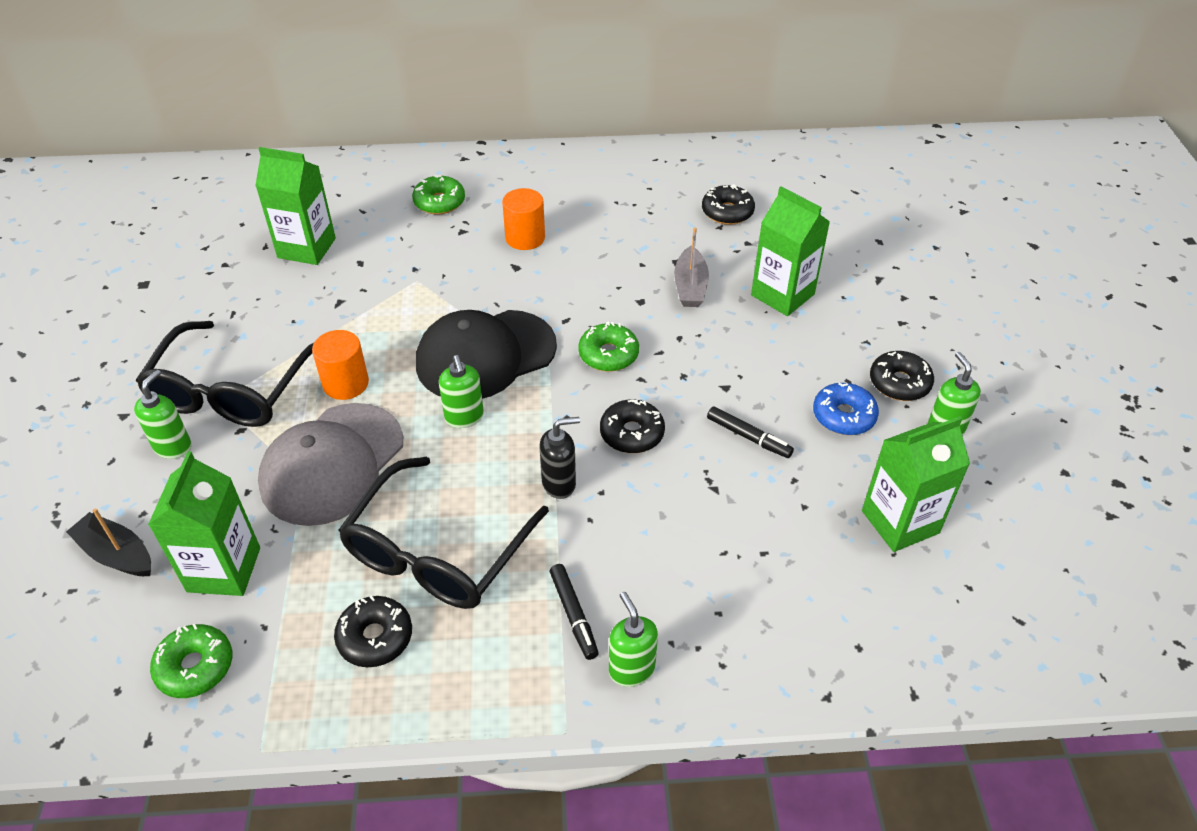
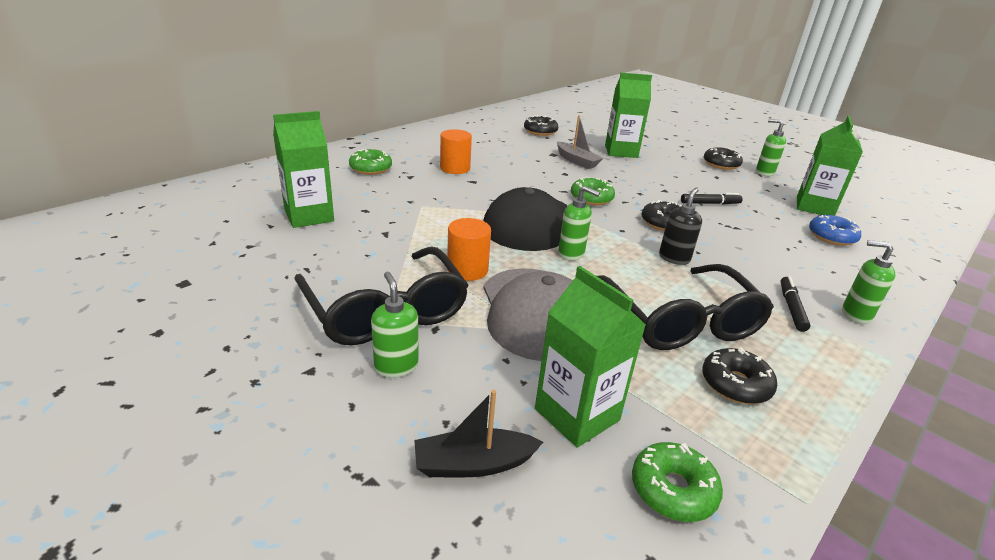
camera: 45 degrees left, 15 degrees down
black marker [550,564,599,660] -> black marker turned 105 degrees counterclockwise [781,276,811,332]
blue donut [813,383,879,435] -> blue donut moved to [809,215,861,246]

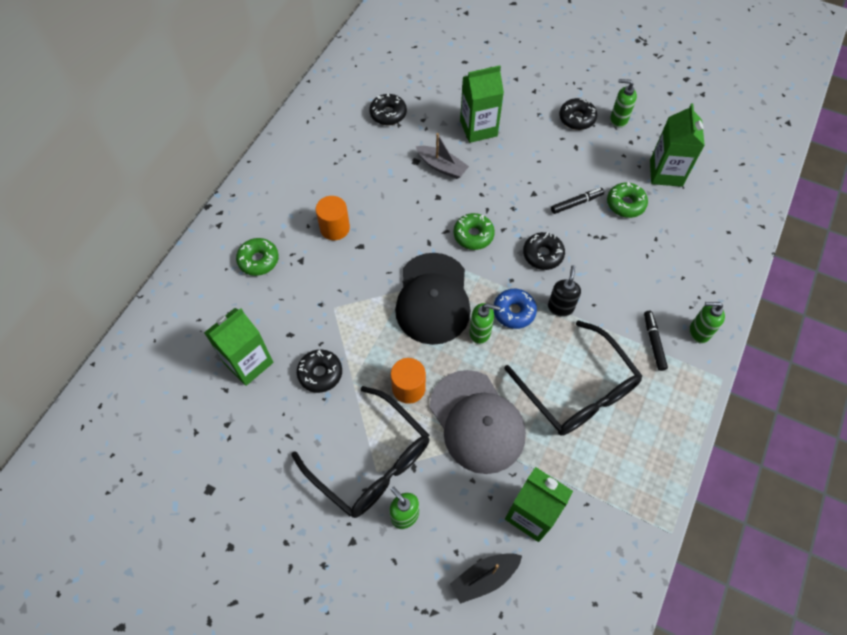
camera: 15 degrees left, 30 degrees up
green donut [632,442,723,522] -> green donut moved to [607,182,648,218]
black donut [702,348,777,404] -> black donut moved to [297,349,342,393]
blue donut [809,215,861,246] -> blue donut moved to [493,289,537,329]

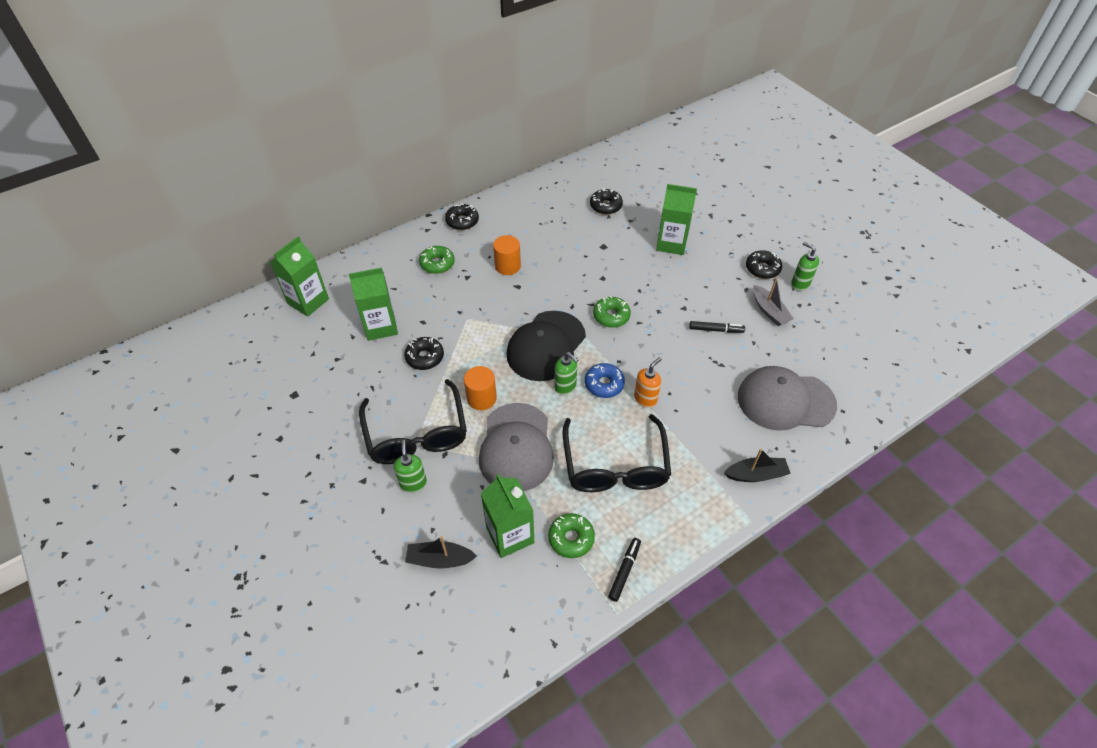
camera: 30 degrees right, 10 degrees down
grey boat [416,133,469,179] -> grey boat moved to [753,277,794,326]
black donut [523,232,565,270] -> black donut moved to [445,203,479,230]
black soap dispenser [548,265,581,317] -> orange soap dispenser [634,357,662,408]
green donut [607,182,648,218] -> green donut moved to [548,513,595,558]
black marker [644,311,668,371] -> black marker moved to [608,538,641,602]
green carton [650,103,705,187] -> green carton moved to [270,236,329,317]
green soap dispenser [689,302,725,344] -> black boat [724,449,791,482]
none -> grey cap [738,366,837,431]

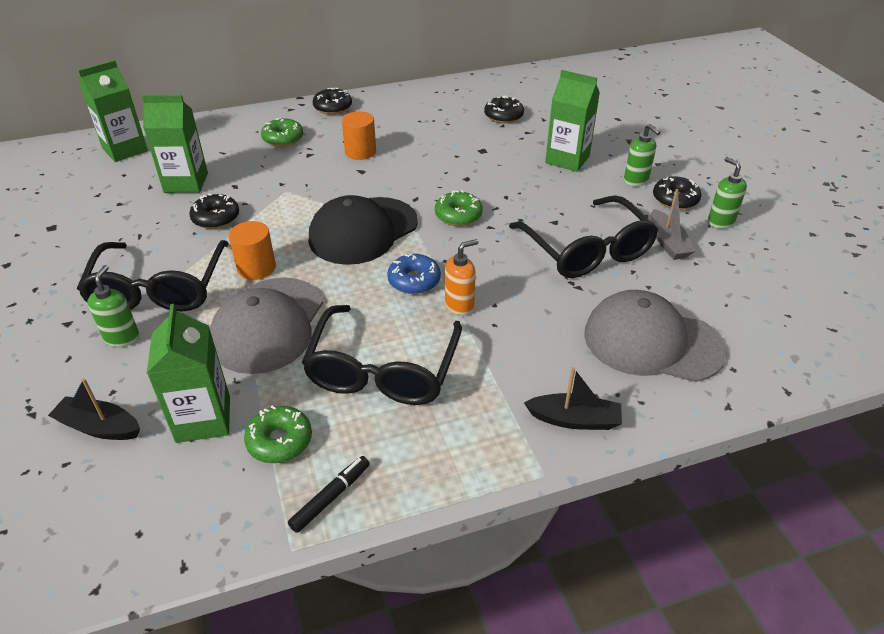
camera: 15 degrees right, 10 degrees down
green soap dispenser [554,352,578,395] -> green soap dispenser moved to [624,124,661,186]
black marker [689,321,745,333] -> black glasses [509,195,658,278]

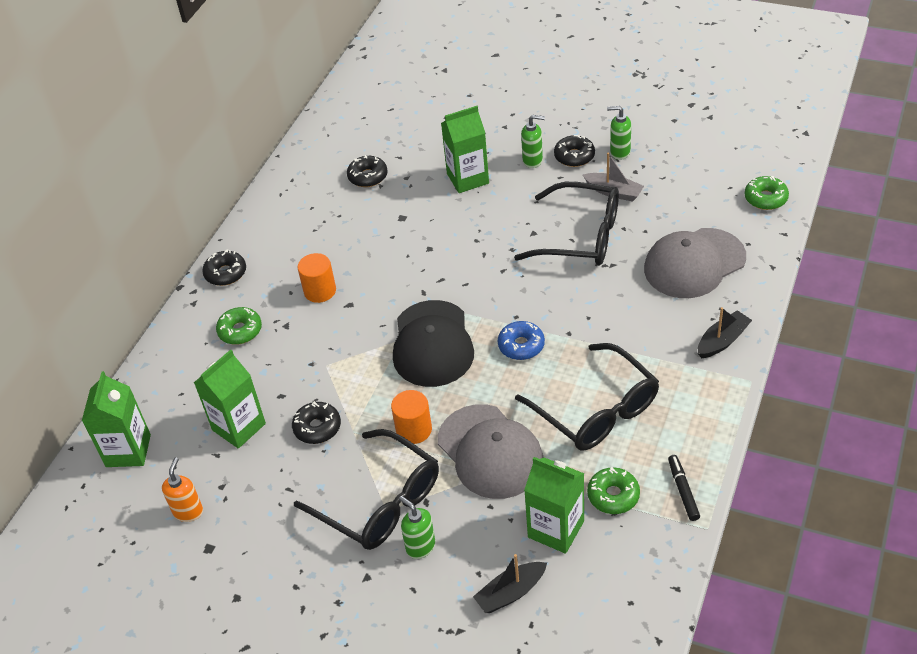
camera: 45 degrees left, 5 degrees up
green donut [435,190,483,226] -> green donut moved to [745,176,789,210]
orange soap dispenser [445,239,478,315] -> orange soap dispenser moved to [162,457,203,522]

